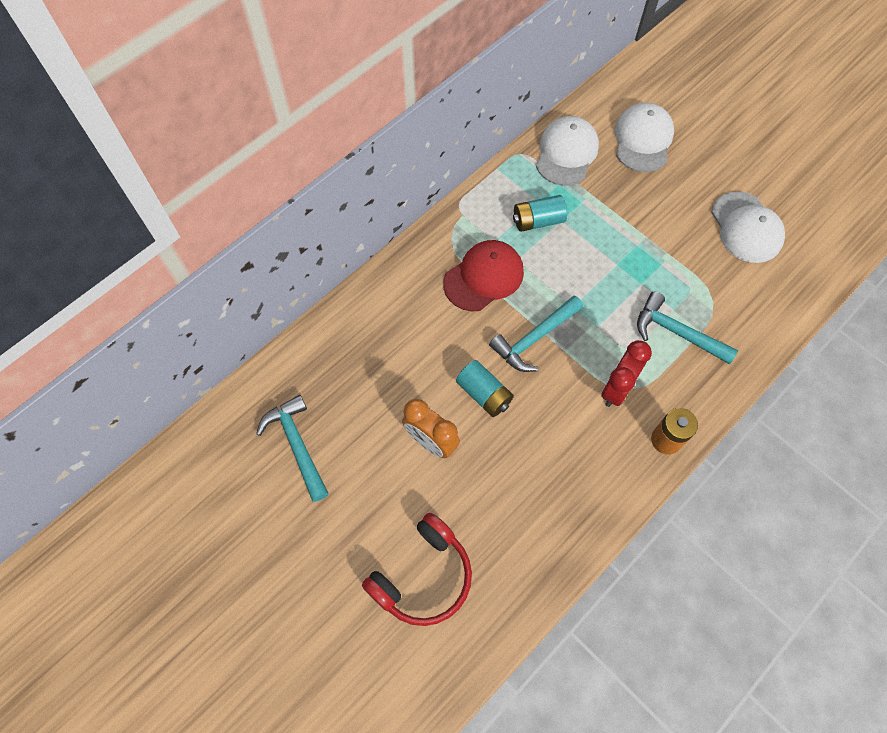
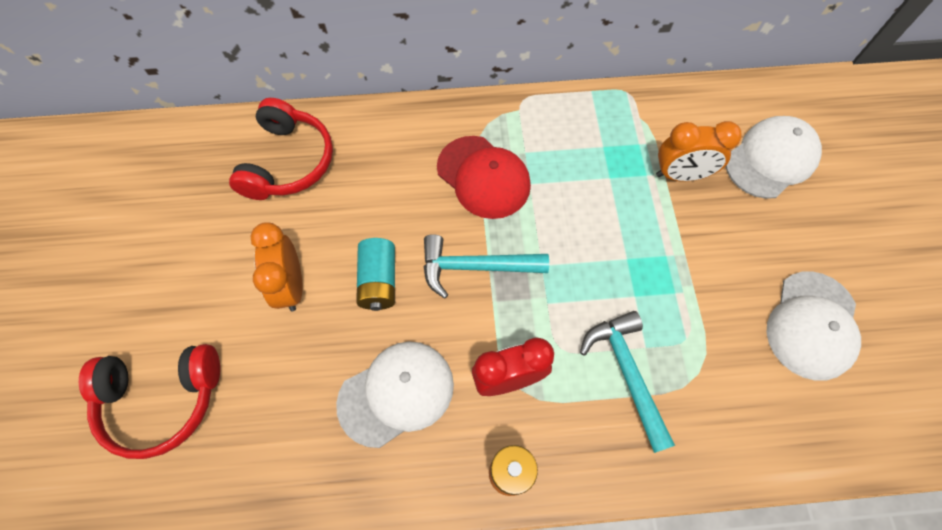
camera: 40 degrees right, 0 degrees up
turquoise hammer [256,395,329,502] -> none
red cap [443,240,524,311] -> red cap turned 45 degrees clockwise [437,136,531,219]
turquoise battery [513,195,567,232] -> none
white cap [536,116,599,186] -> white cap moved to [336,341,454,448]
none -> red headphones [229,98,333,200]
none -> orange clock [656,121,742,182]

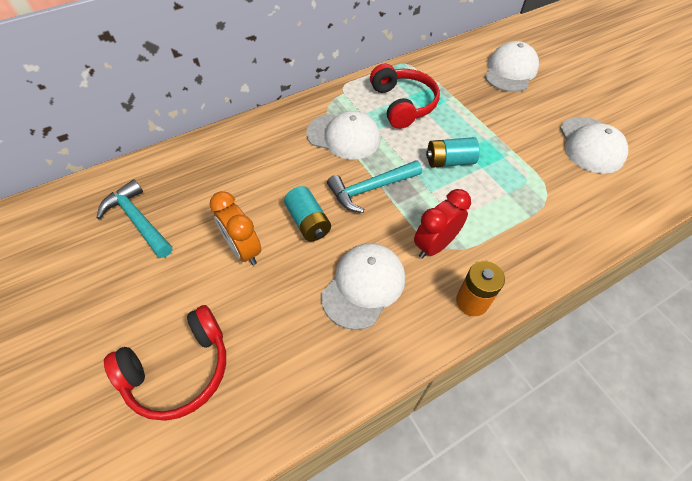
camera: 25 degrees left, 10 degrees down
red headphones [229,98,333,200] -> red headphones moved to [370,64,440,129]
red cap [437,136,531,219] -> white cap [307,111,381,160]
turquoise hammer [580,311,675,453] -> turquoise hammer moved to [96,179,172,258]
orange clock [656,121,742,182] -> none
none -> turquoise battery [426,137,480,168]

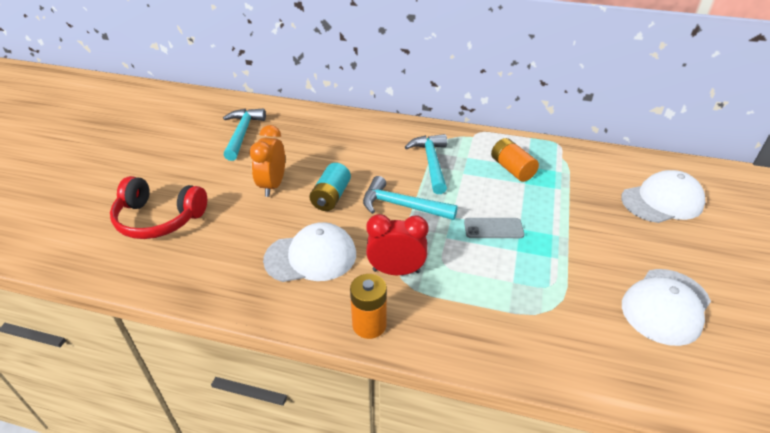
camera: 45 degrees right, 15 degrees down
white cap [307,111,381,160] -> turquoise hammer [405,134,447,194]
red headphones [370,64,440,129] -> orange battery [491,138,539,182]
turquoise battery [426,137,480,168] -> grey phone [464,218,524,238]

